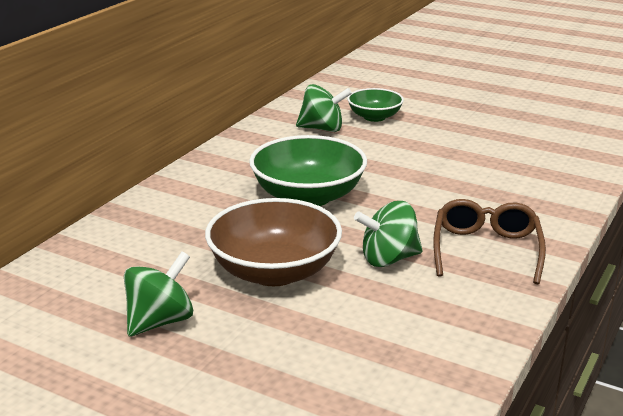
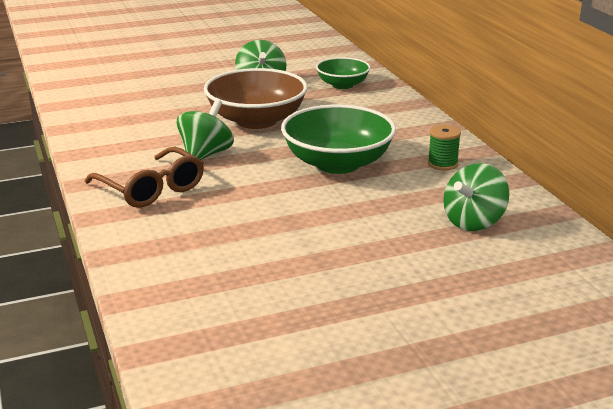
camera: 130 degrees right, 0 degrees up
green bowl [347,88,404,122] -> green bowl moved to [316,57,371,89]
none -> green spool [428,125,461,170]

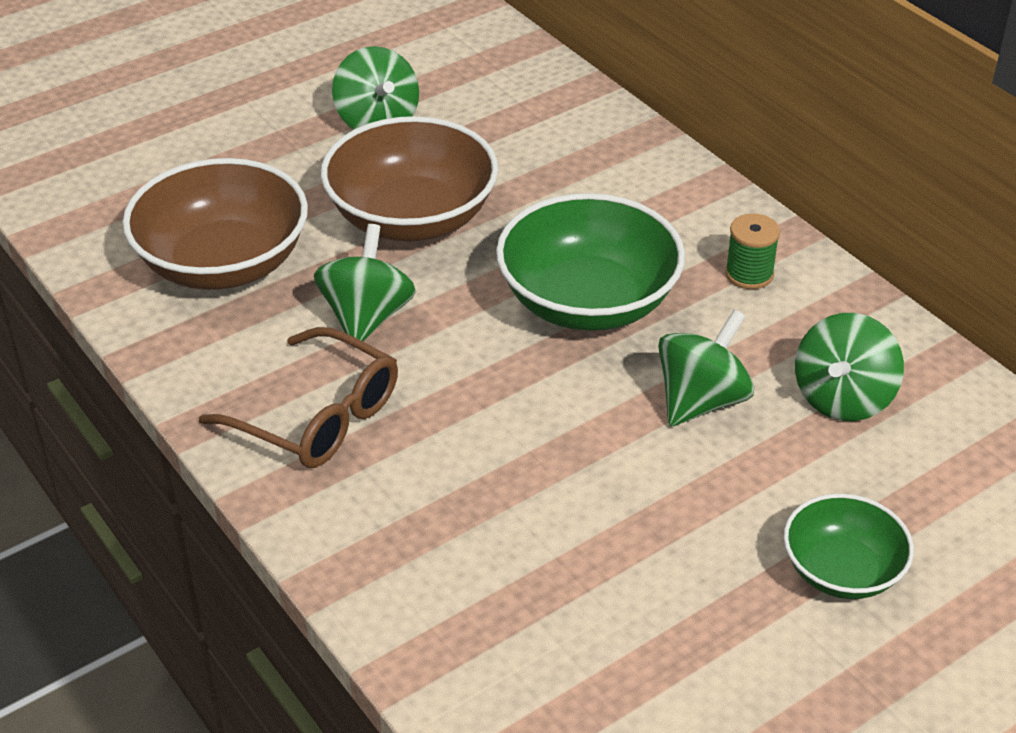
camera: 15 degrees left, 15 degrees up
green bowl [316,57,371,89] -> green bowl moved to [784,494,914,599]
none -> brown bowl [123,158,308,290]
none -> green spinning top [658,309,754,426]

